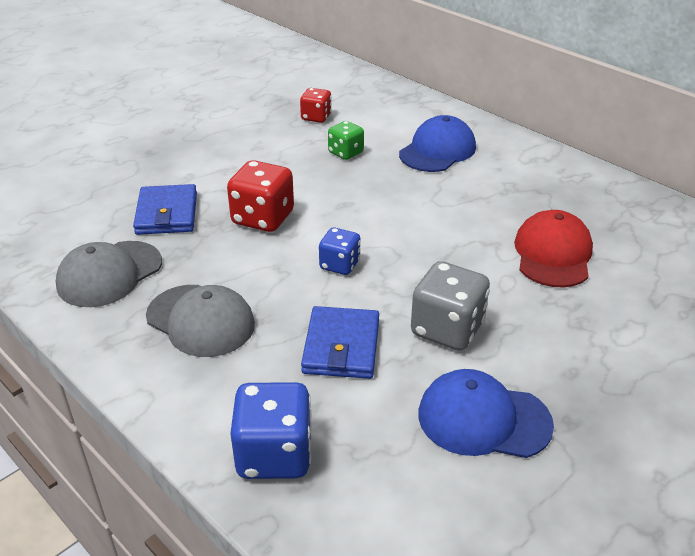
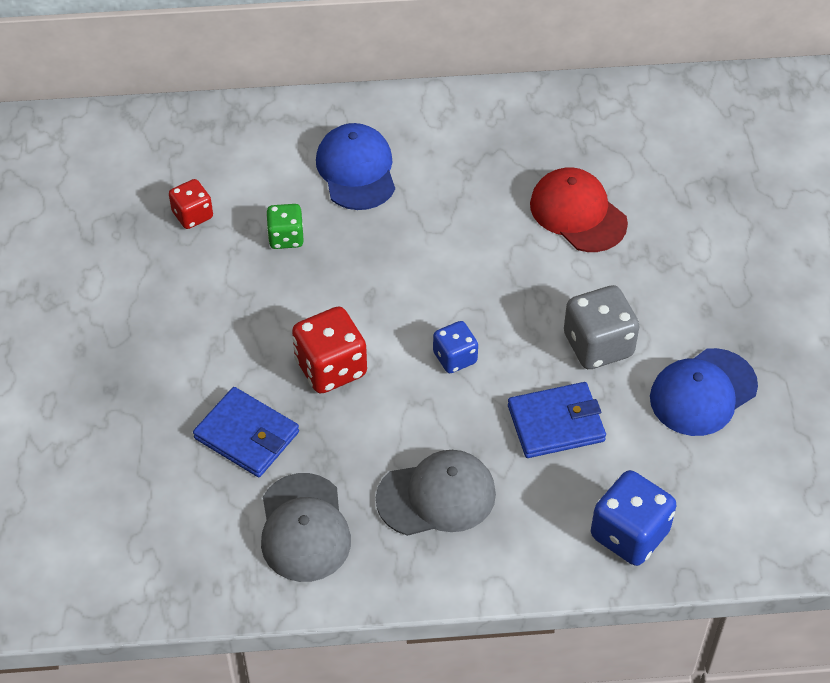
camera: 50 degrees left, 15 degrees up
blue wallet [301,306,379,379] -> blue wallet turned 60 degrees counterclockwise [508,382,606,458]

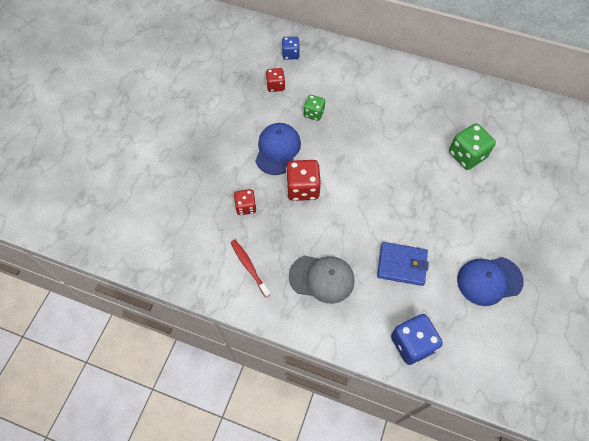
camera: 25 degrees right, 10 degrees up
blue wallet [193,387,299,477] -> red dice [234,189,257,215]
grey cap [261,473,351,582] -> red toothbrush [230,240,271,298]
blue cap [316,123,395,210] -> blue cap moved to [255,123,301,175]
blue dice [433,321,478,373] -> blue dice moved to [282,36,300,60]
red cap [530,167,628,252] -> green dice [449,123,496,170]
grey dice [564,285,640,369] -> none

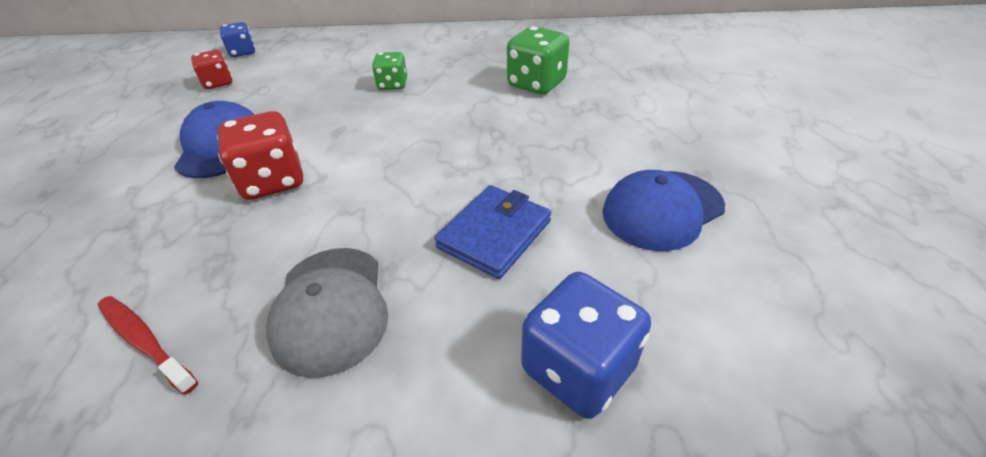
camera: 20 degrees left, 20 degrees down
red dice [234,189,257,215] -> none
grey cap [289,256,354,304] -> grey cap turned 90 degrees clockwise [266,248,388,378]
green dice [304,95,325,121] -> green dice moved to [372,52,407,90]
blue wallet [377,242,429,286] -> blue wallet turned 45 degrees counterclockwise [434,185,551,279]

